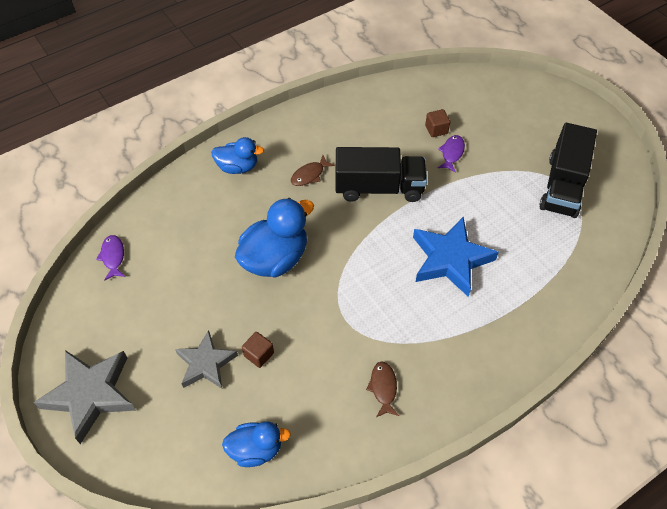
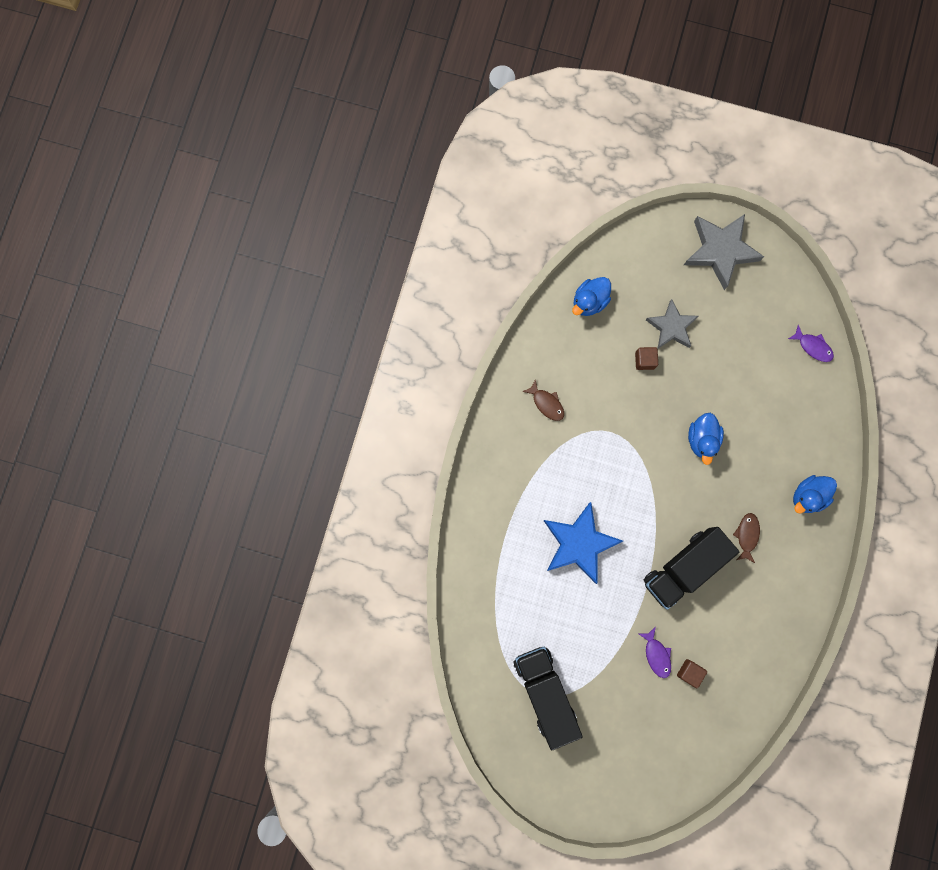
camera: 140 degrees right, 25 degrees up
blue duck [235,198,314,277] -> blue duck [688,413,724,465], size x0.62

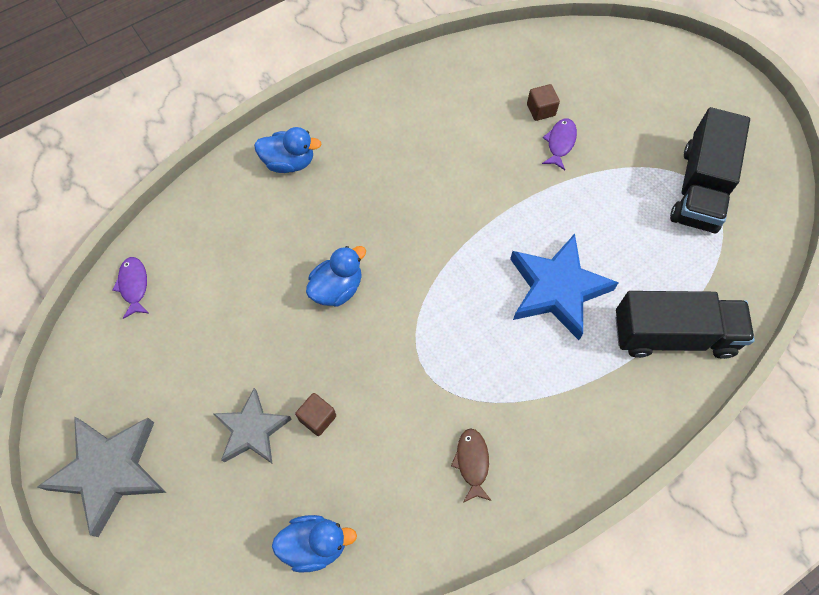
camera: 140 degrees left, 15 degrees down
black truck [644,527,739,610] -> black truck moved to [616,291,755,359]
brown fish [733,513,760,563] -> none

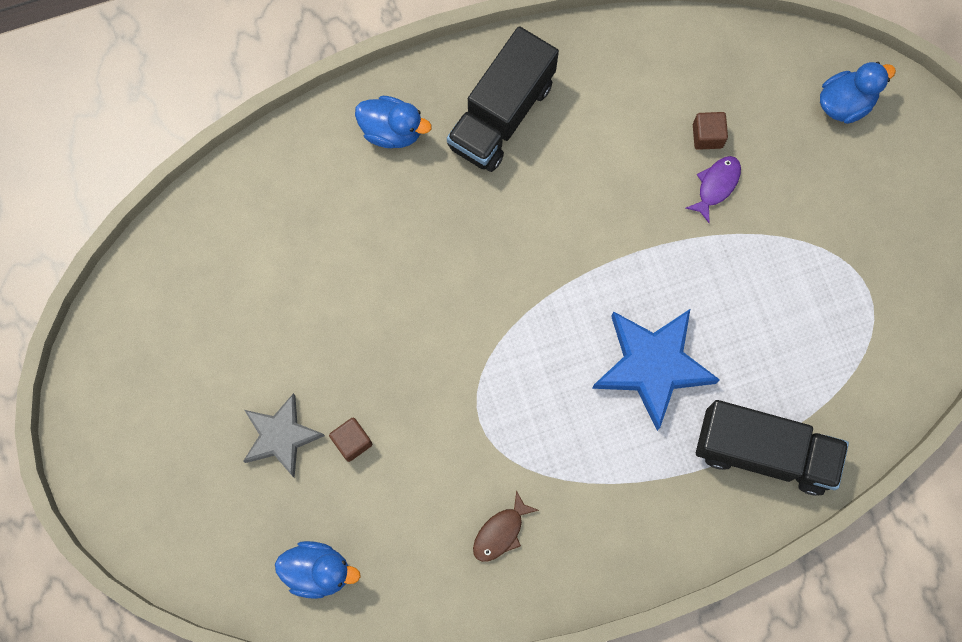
camera: 15 degrees right, 10 degrees up
grey star [37,416,166,537] -> none
purple fish [112,257,148,319] -> none
blue duck [306,246,366,307] -> blue duck moved to [820,62,896,124]
brown fish [451,428,492,503] -> brown fish turned 150 degrees counterclockwise [473,490,539,562]
black truck [670,107,750,234] -> black truck moved to [447,26,559,172]

